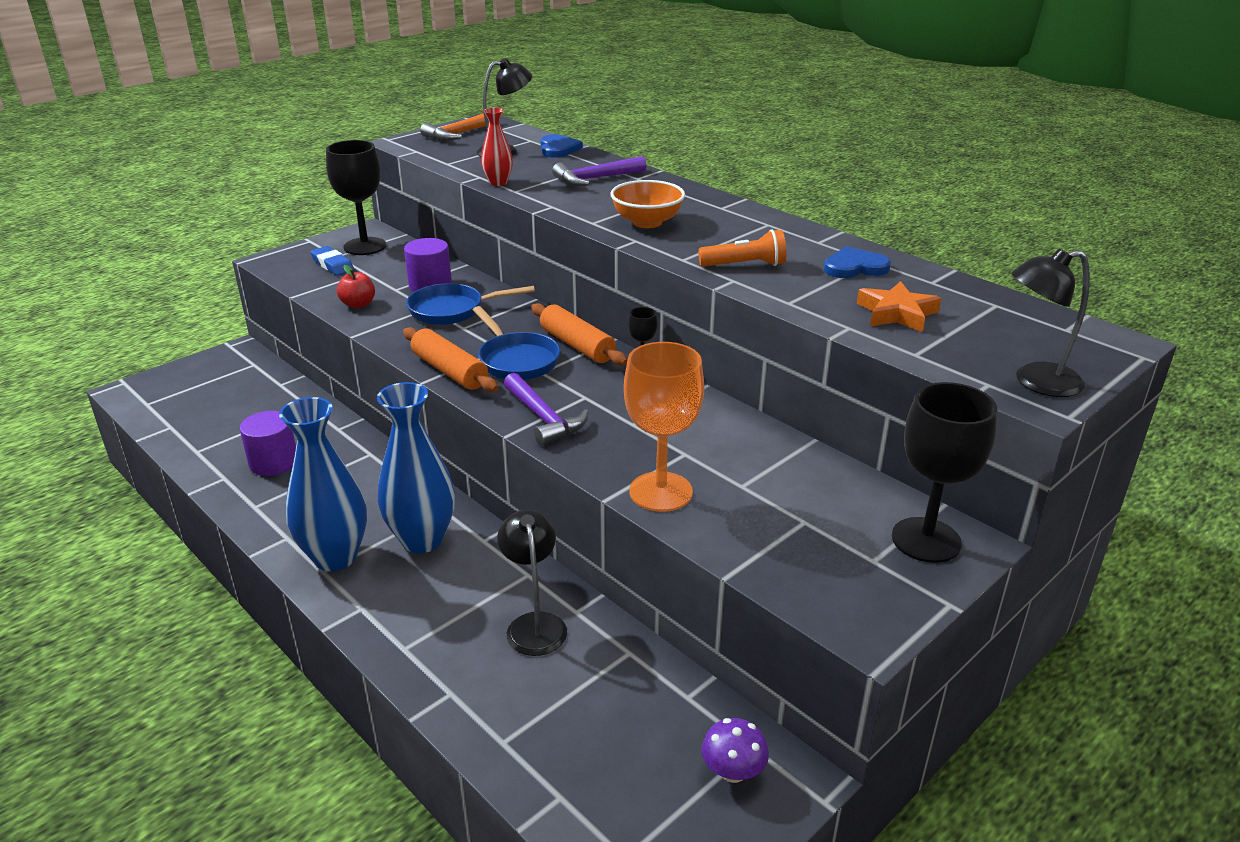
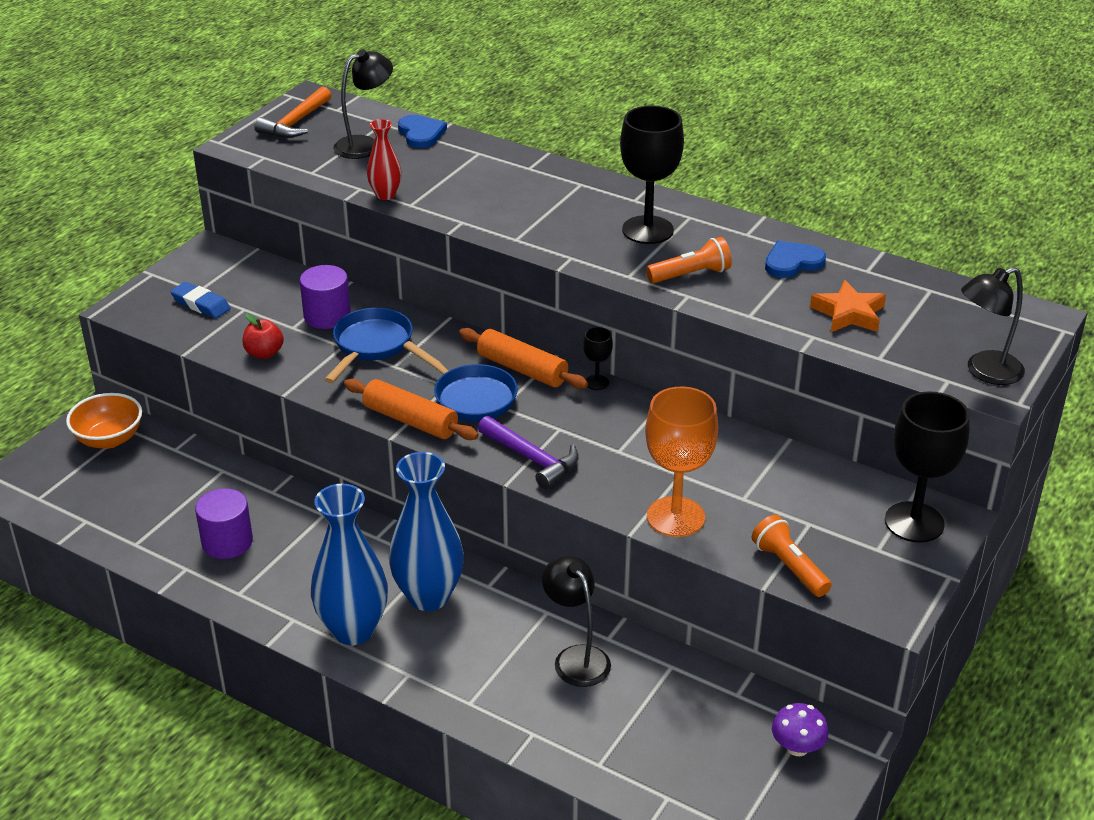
camera: 15 degrees left, 5 degrees up
black goblet [326,140,386,255] -> black goblet moved to [620,106,684,244]
blue pan [406,283,535,325] -> blue pan turned 135 degrees clockwise [324,308,413,384]
purple hammer [552,156,646,186] -> none
orange bowl [610,180,685,228] -> orange bowl moved to [66,393,142,449]
none -> orange flashlight [752,515,832,597]

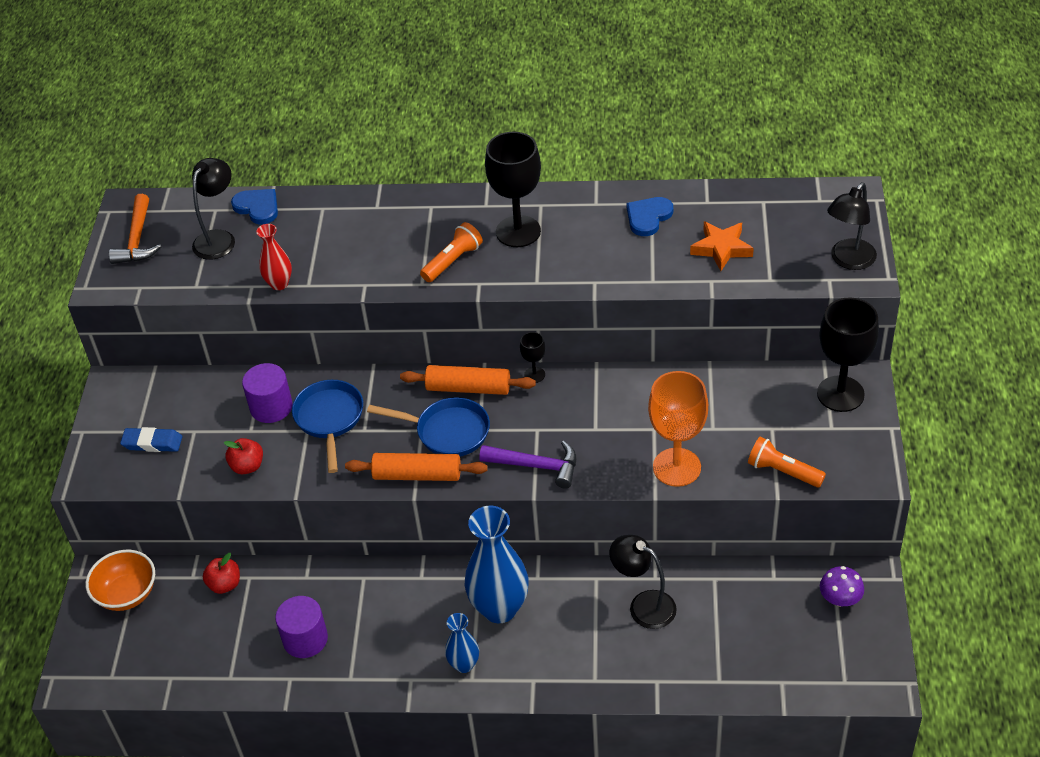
camera: 25 degrees left, 10 degrees up
blue vase [311,484,388,645] -> blue vase [445,613,479,673], size x0.52
orange flashlight [646,237,732,283] -> orange flashlight moved to [420,222,483,282]
none -> red apple [203,553,240,594]

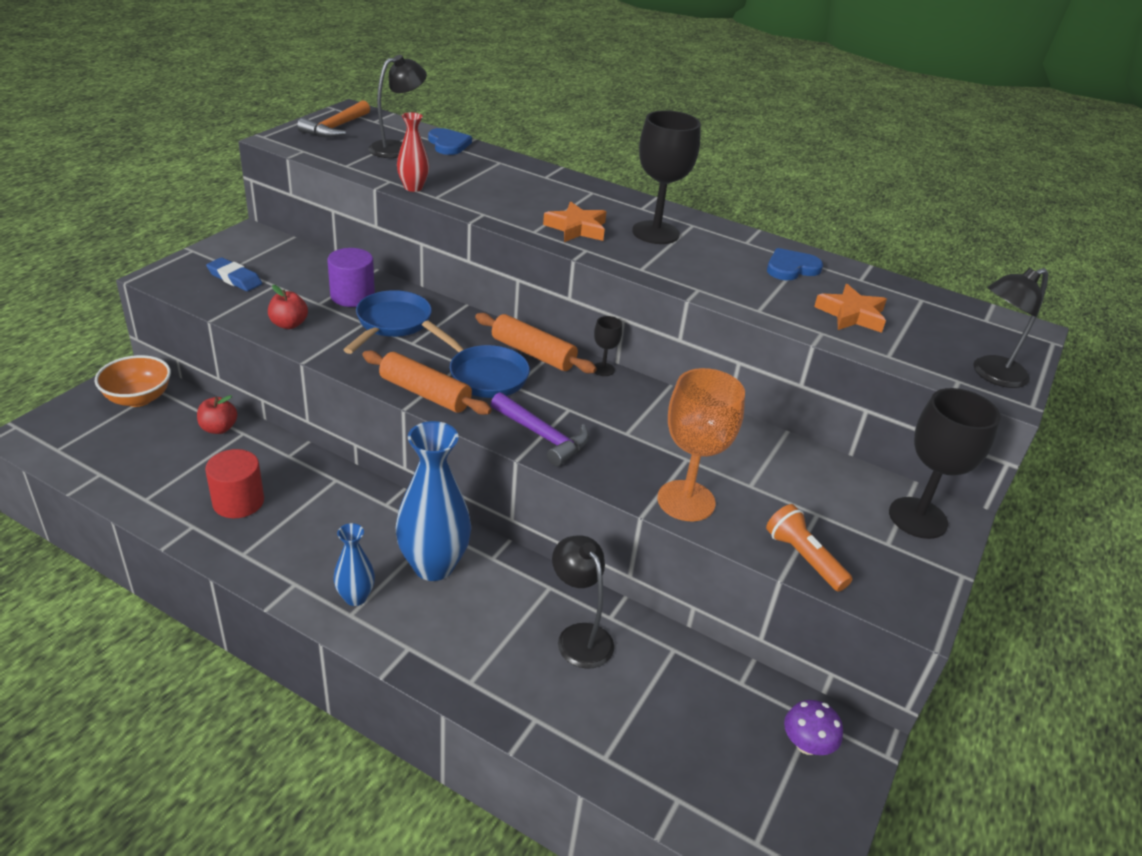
camera: 20 degrees right, 10 degrees down
purple cylinder [275,596,328,658] -> red cylinder [205,449,264,518]
orange flashlight [420,222,483,282] -> orange star [543,202,607,242]

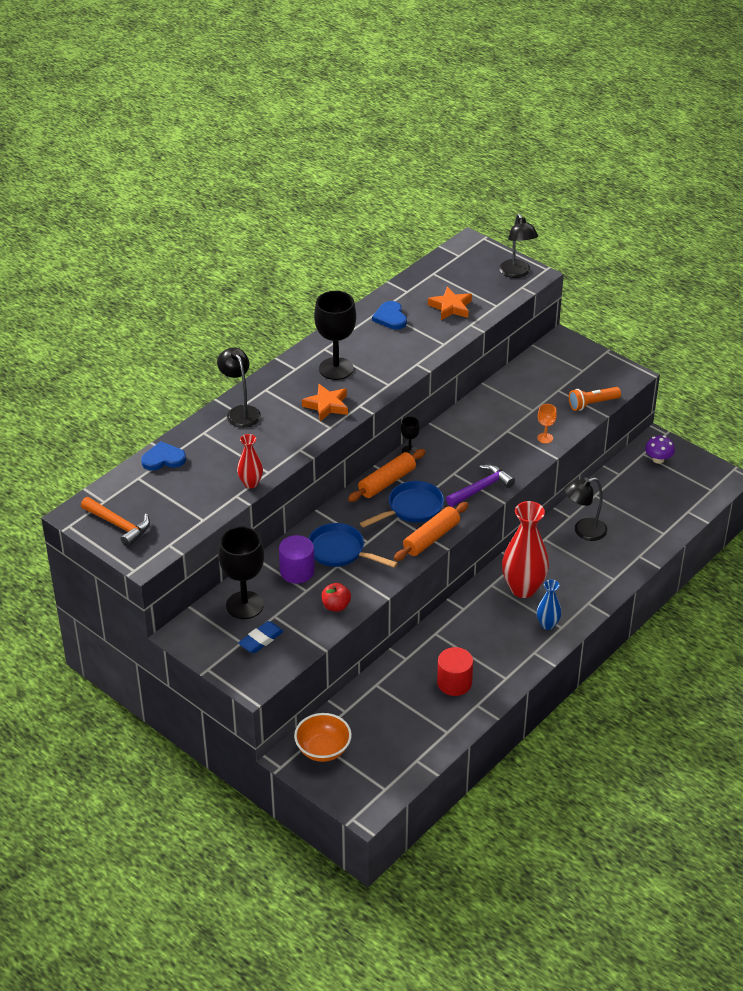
camera: 75 degrees left, 5 degrees up
red apple [197,395,237,434] -> none
black lamp [368,55,427,158] -> black lamp moved to [217,347,261,428]
blue vase [395,421,471,581] -> red vase [502,501,549,598]
orange goblet [657,368,745,521] -> orange goblet [537,404,557,444], size x0.46
black goblet [889,388,1001,539] -> black goblet moved to [218,527,264,619]

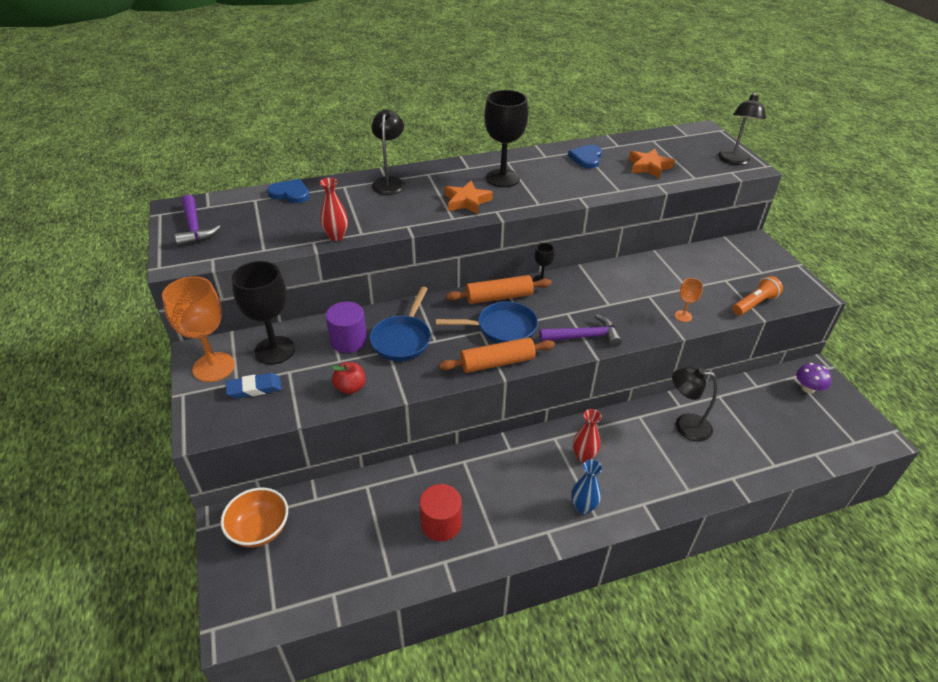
camera: 30 degrees right, 0 degrees up
orange hammer [81,497,150,547] -> purple hammer [175,194,221,247]
blue pan [308,523,398,568] -> blue pan turned 135 degrees counterclockwise [369,287,431,361]
red vase [502,501,549,598] -> red vase [573,409,602,463], size x0.52
orange flashlight [569,387,621,411] -> orange flashlight turned 135 degrees clockwise [732,276,783,315]
none -> orange goblet [162,276,235,382]

